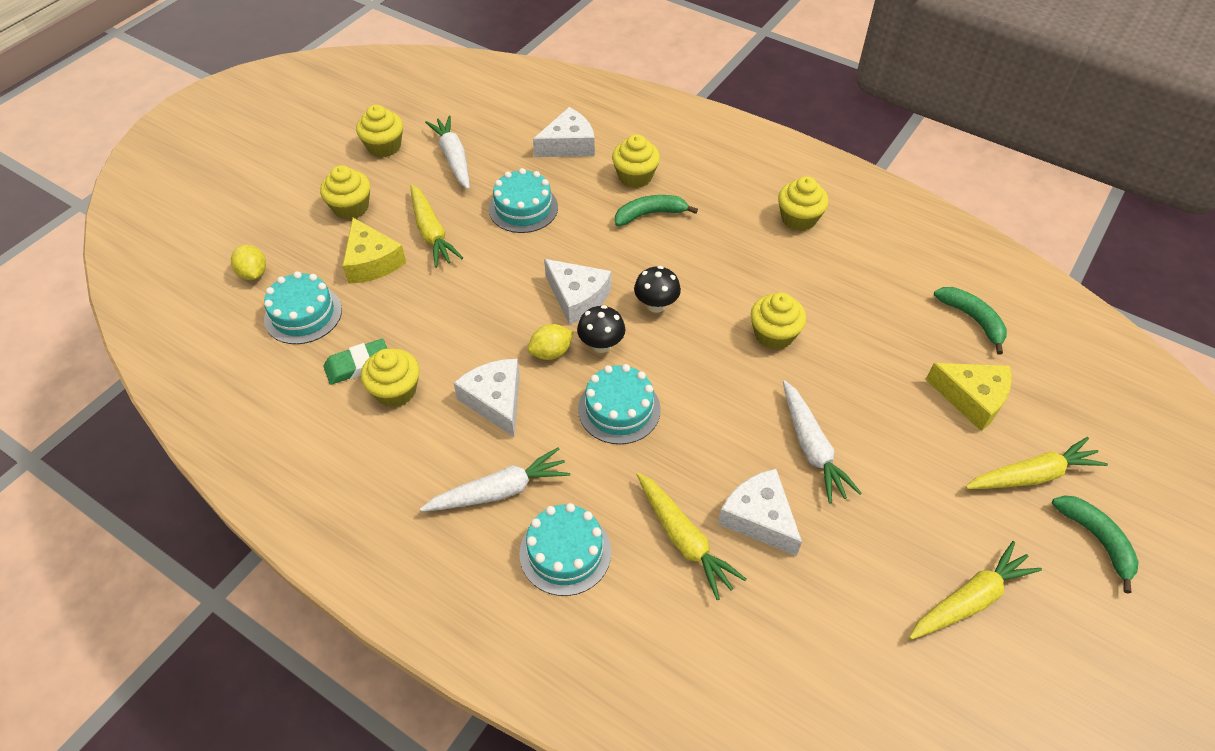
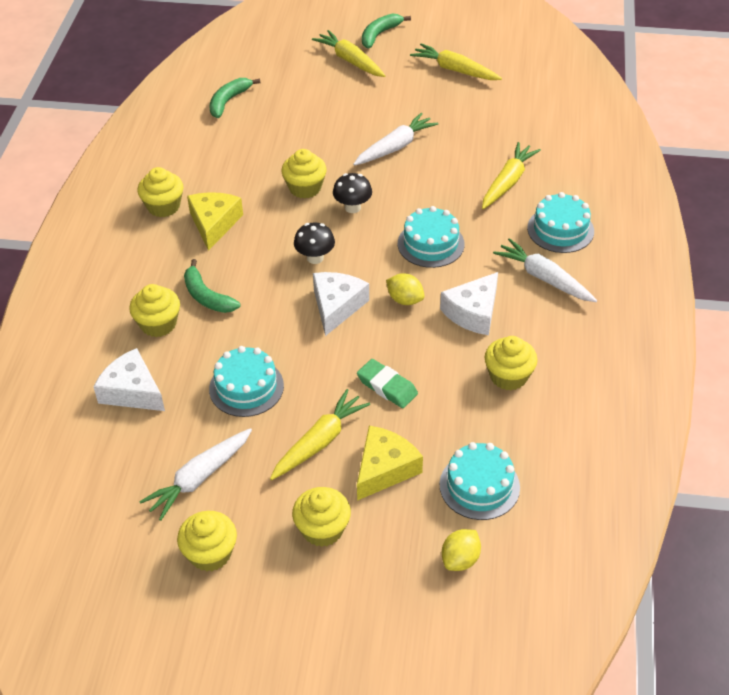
camera: 115 degrees left, 5 degrees down
green eraser [324,339,387,385] -> green eraser moved to [357,359,418,408]
black mushroom [577,305,625,353] -> black mushroom moved to [333,173,372,213]
white cheese [718,469,802,556] -> none
yellow cheese [926,363,1012,431] -> yellow cheese moved to [187,192,243,251]

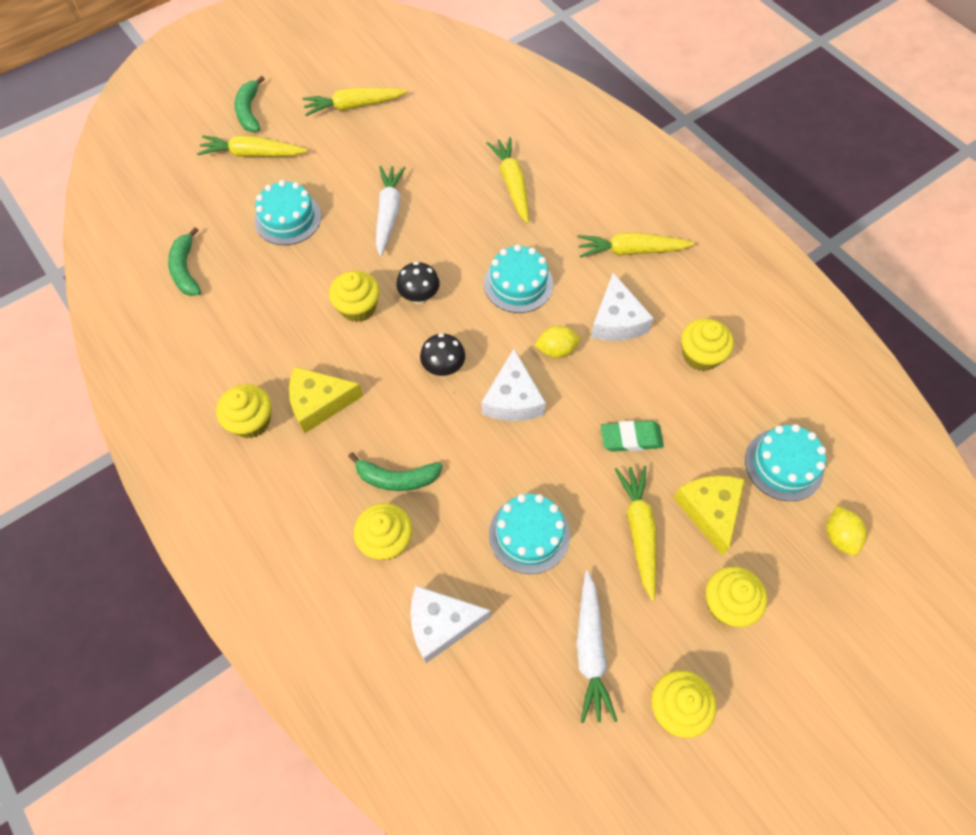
camera: 45 degrees left, 15 degrees up
yellow cheese [187,192,243,251] -> yellow cheese turned 60 degrees counterclockwise [289,367,363,433]
white cheese [313,272,369,336] -> white cheese turned 150 degrees counterclockwise [482,349,546,421]
white carrot [493,238,597,302] -> yellow carrot [577,232,695,258]
turquoise cake [527,192,594,253] -> turquoise cake moved to [254,180,321,245]

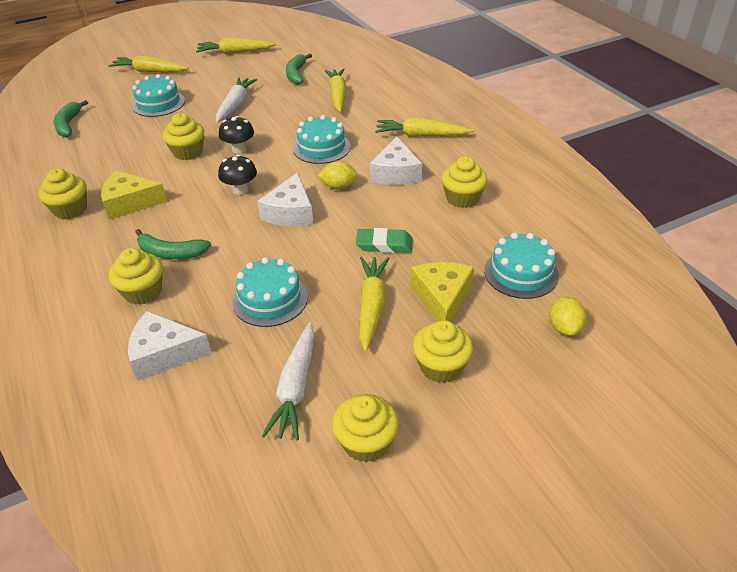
camera: 10 degrees right, 20 degrees down
green banana [234,76,265,132] -> green banana moved to [286,54,312,85]

